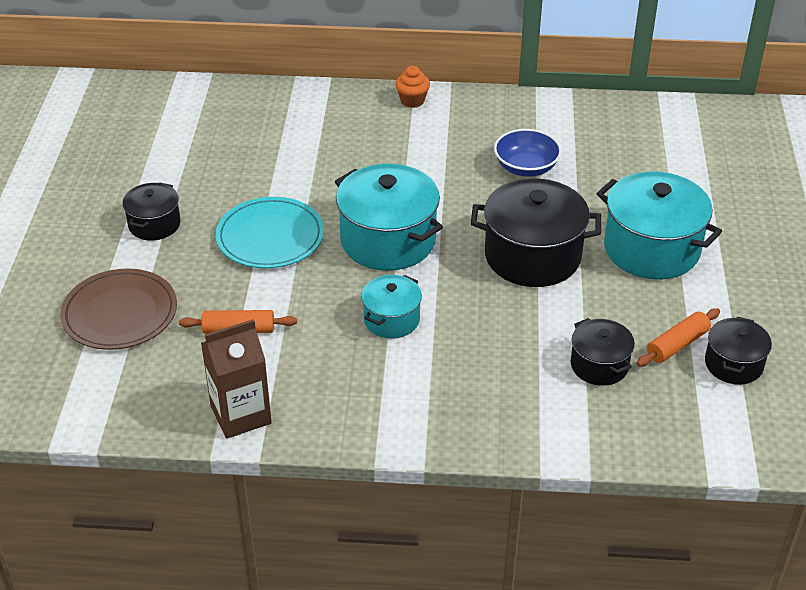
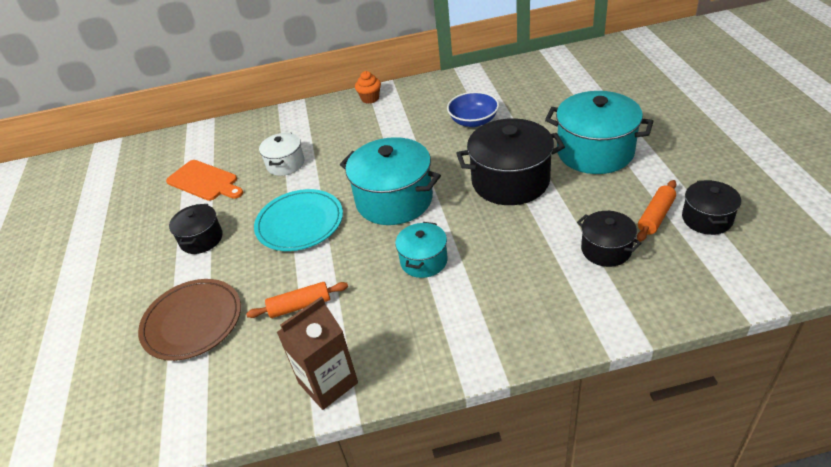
camera: 10 degrees left, 0 degrees up
none -> orange cutting board [166,160,243,201]
none -> white pot [259,133,305,176]

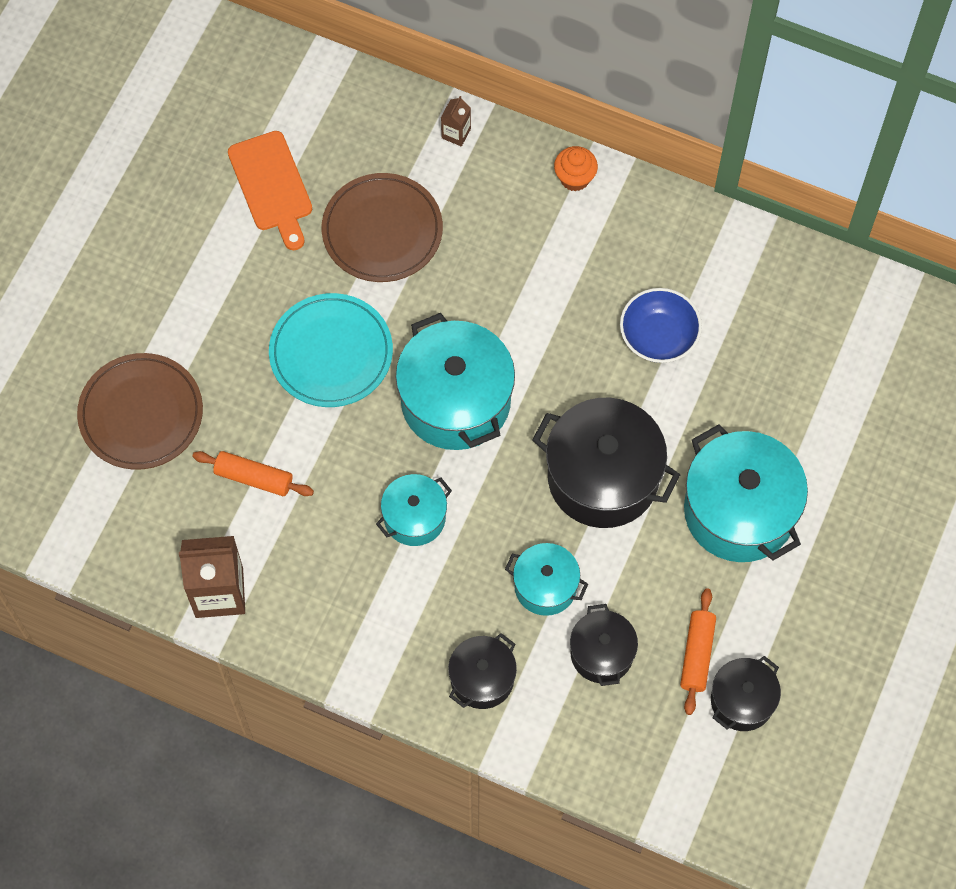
camera: 30 degrees right, 25 degrees up
black pot [169,204,223,254] -> black pot moved to [448,633,517,709]
white pot [259,133,305,176] -> brown plate [322,173,443,282]
orange rolling pin [637,180,676,242] -> orange rolling pin turned 60 degrees counterclockwise [680,588,716,715]
none -> brown carton [441,96,471,146]
none -> turquoise pot [505,543,588,616]

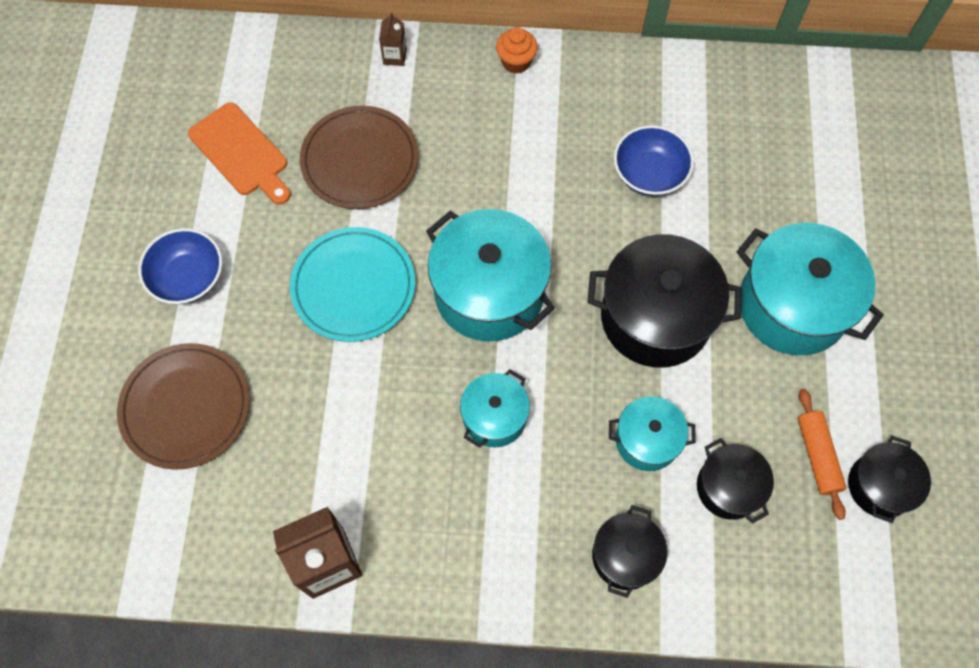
camera: 20 degrees left, 0 degrees up
orange rolling pin [192,451,314,496] -> none
none -> blue bowl [138,228,222,304]

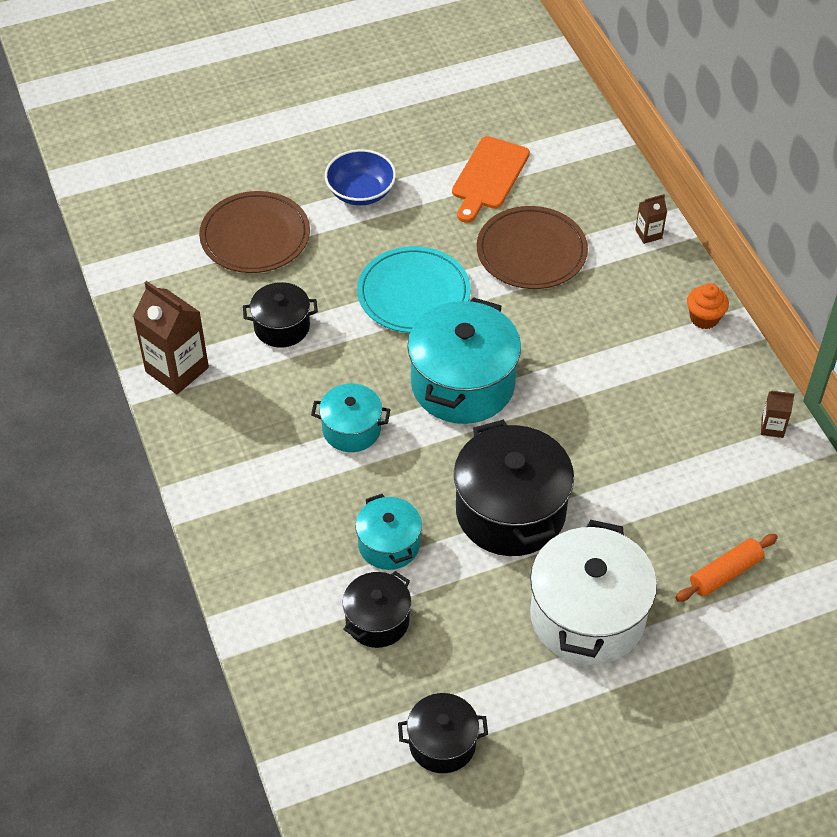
camera: 65 degrees right, 15 degrees down
black pot [592,505,668,598] -> black pot moved to [243,282,318,348]
blue bowl [614,125,694,196] -> none
turquoise pot [737,223,884,355] -> white pot [530,520,657,665]
orange rolling pin [798,388,846,520] -> orange rolling pin moved to [676,534,778,602]
none -> brown carton [761,390,795,438]

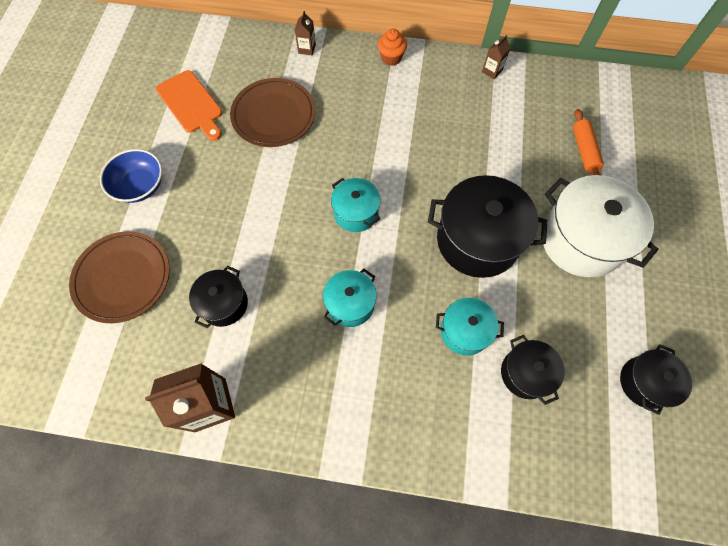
camera: 60 degrees left, 15 degrees up
turquoise plate [357,246,471,333] -> none
turquoise pot [407,297,521,424] -> turquoise pot [331,178,381,232], size x0.55

